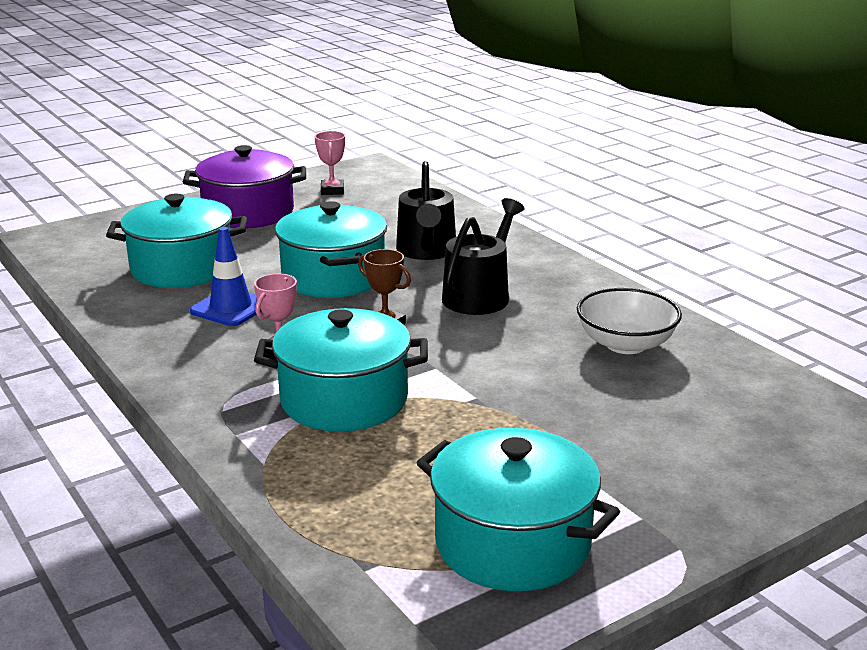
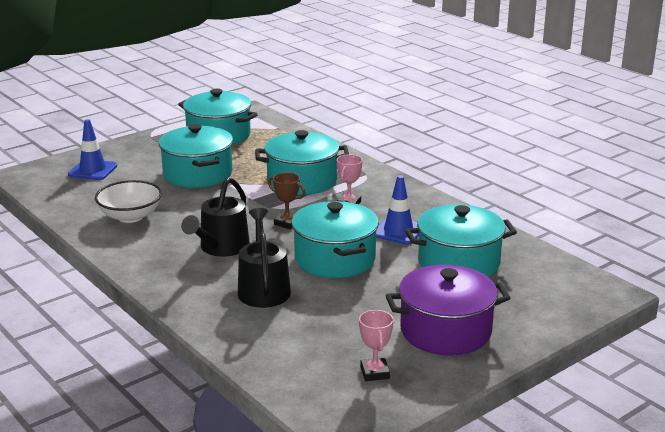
camera: 175 degrees right, 0 degrees up
none -> blue traffic cone [68,119,117,180]
none -> turquoise pot [158,124,233,188]

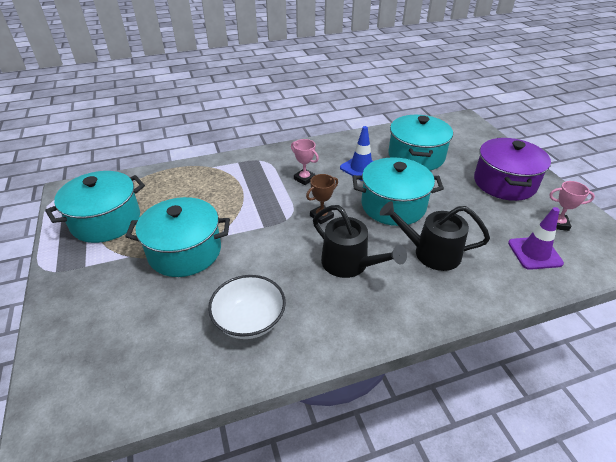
camera: 70 degrees left, 15 degrees up
blue traffic cone [68,119,117,180] -> none
turquoise pot [255,130,349,195] -> none
none -> purple traffic cone [508,207,564,270]

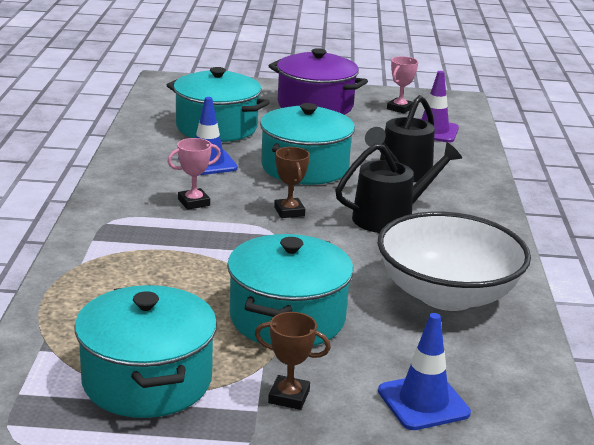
camera: 70 degrees left, 15 degrees down
white bowl [208,275,286,339] -> white bowl [378,212,531,311], size x1.54
none -> brown trophy [255,312,331,410]
none -> blue traffic cone [378,313,471,430]

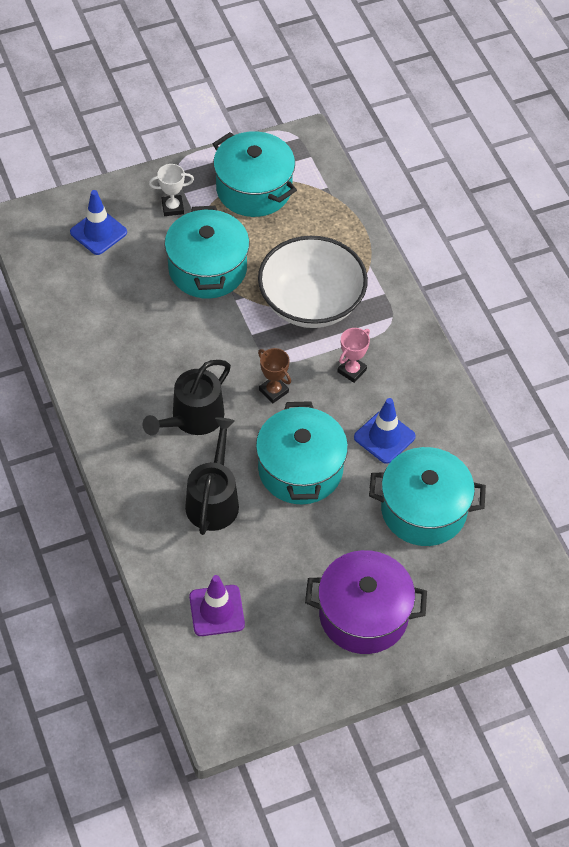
camera: 155 degrees right, 30 degrees up
brown trophy [255,312,331,410] -> white trophy [149,164,194,216]
white bowl [378,212,531,311] -> white bowl moved to [258,236,368,328]
pink trophy [387,56,418,113] -> none

